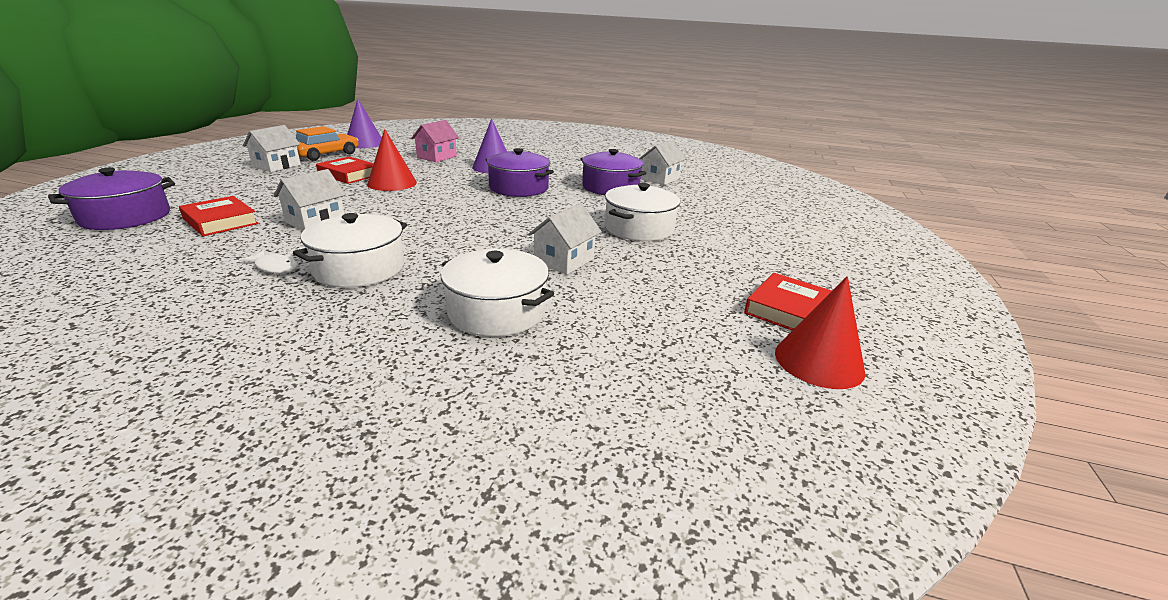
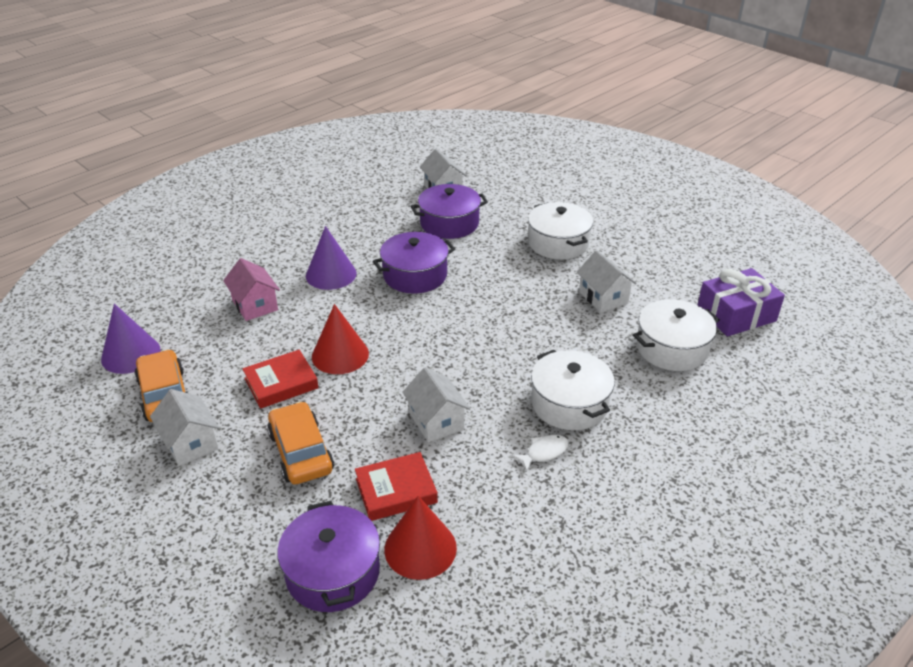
camera: 60 degrees left, 10 degrees up
red book [744,273,832,331] -> none
red cone [775,276,866,389] -> red cone moved to [384,496,457,580]
none -> orange car [267,401,334,485]
none -> purple gift [698,268,785,336]

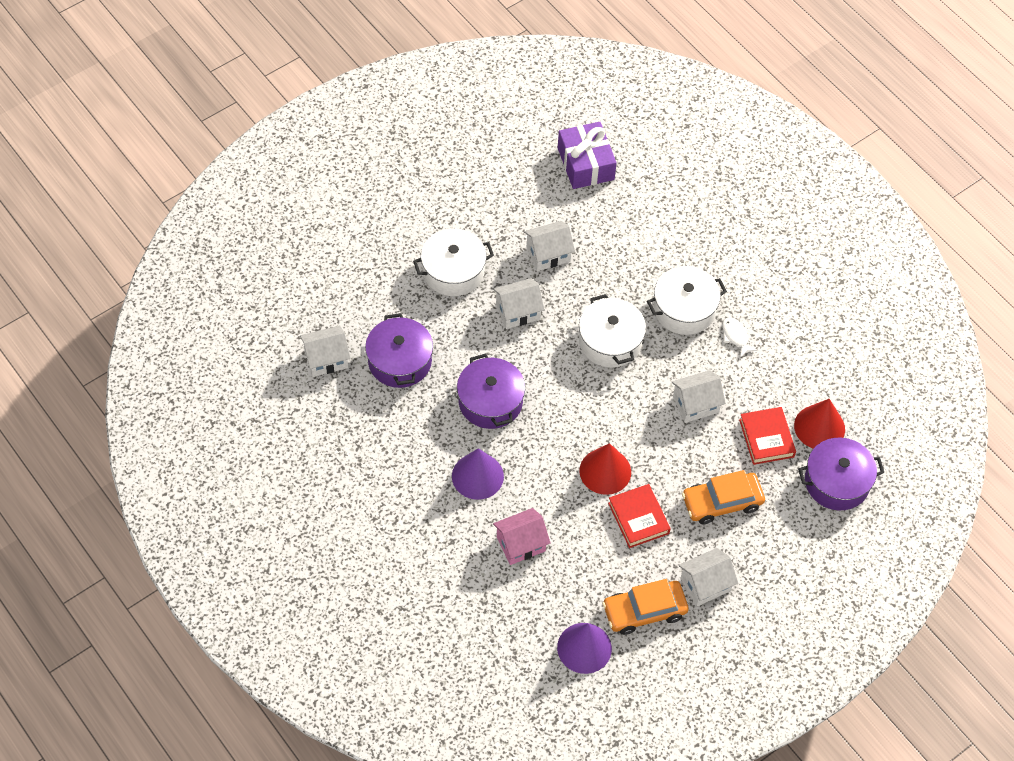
camera: 85 degrees left, 20 degrees up
white pot [633,299,720,371] -> white pot moved to [579,294,646,367]
none -> white house [493,278,545,329]

